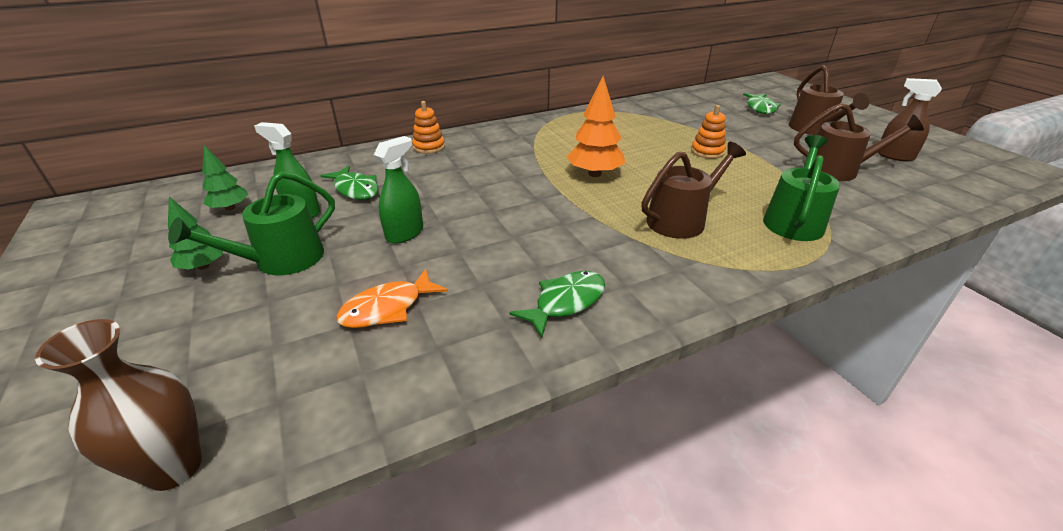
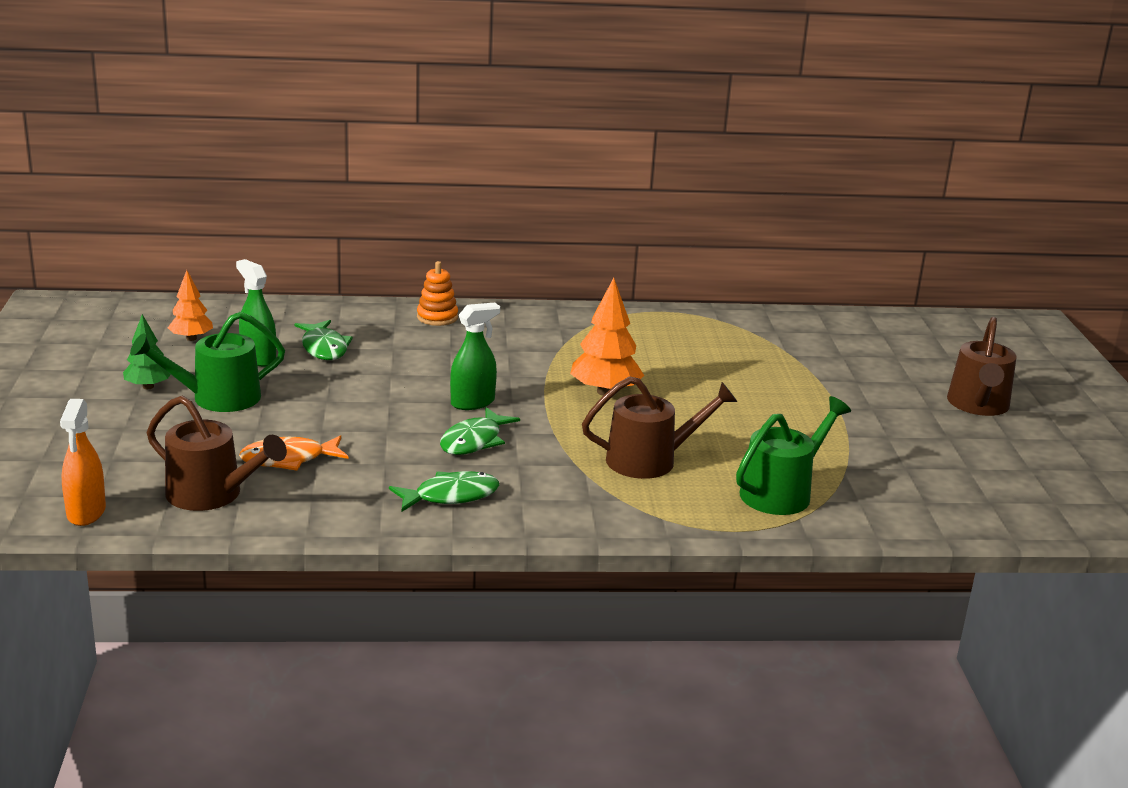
camera: 20 degrees right, 10 degrees down
brown vase [35,319,202,491] -> orange spray bottle [60,399,106,526]
green tree [202,145,249,211] -> orange tree [168,270,213,341]
green spray bottle [374,136,423,244] -> green spray bottle moved to [450,303,500,410]
orange stacking toy [691,105,726,159] -> none
green fish [743,93,781,114] -> green fish moved to [440,407,520,455]
brown watering can [794,103,924,181] -> brown watering can moved to [147,396,287,511]
brown spray bottle [878,78,942,162] -> none

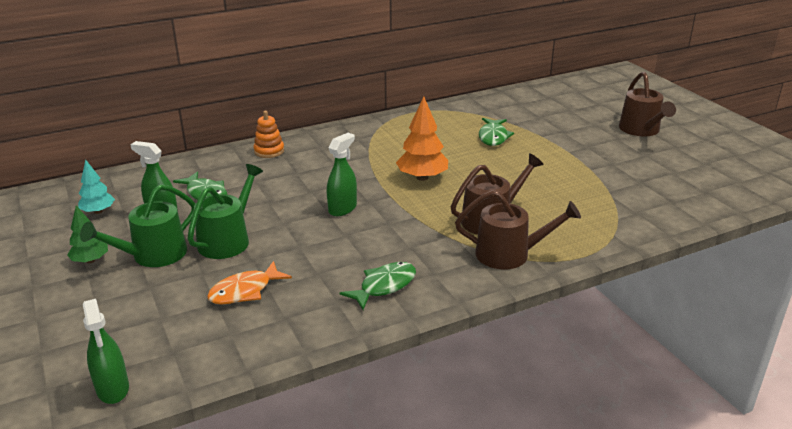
camera: 20 degrees left, 5 degrees up
orange spray bottle [60,399,106,526] -> green spray bottle [83,299,129,404]
brown watering can [147,396,287,511] -> brown watering can moved to [455,190,581,269]
orange tree [168,270,213,341] -> turquoise tree [78,159,115,214]
green fish [440,407,520,455] -> green fish moved to [479,118,514,146]
green watering can [736,396,851,515] -> green watering can moved to [187,164,263,259]

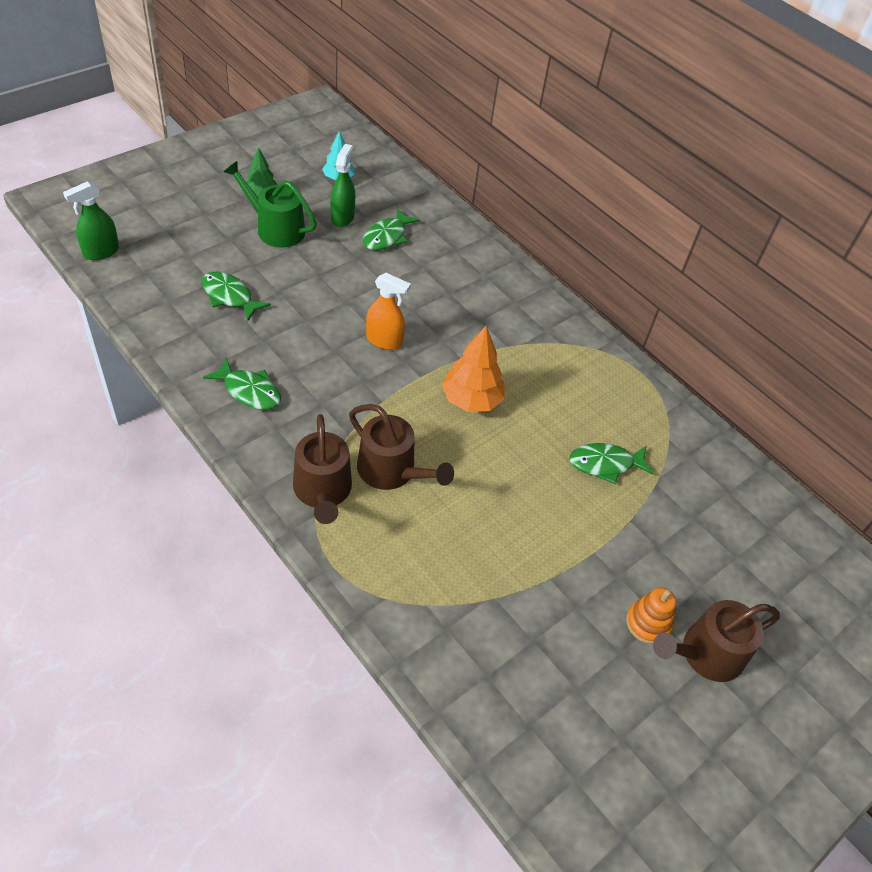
camera: 70 degrees right, 20 degrees up
green watering can [187,164,263,259] -> none
orange fish [207,261,292,305] -> green fish [202,271,271,321]
orange stacking toy [253,111,284,158] -> orange stacking toy moved to [626,588,676,644]
green spray bottle [327,133,357,216] -> orange spray bottle [366,273,411,350]

